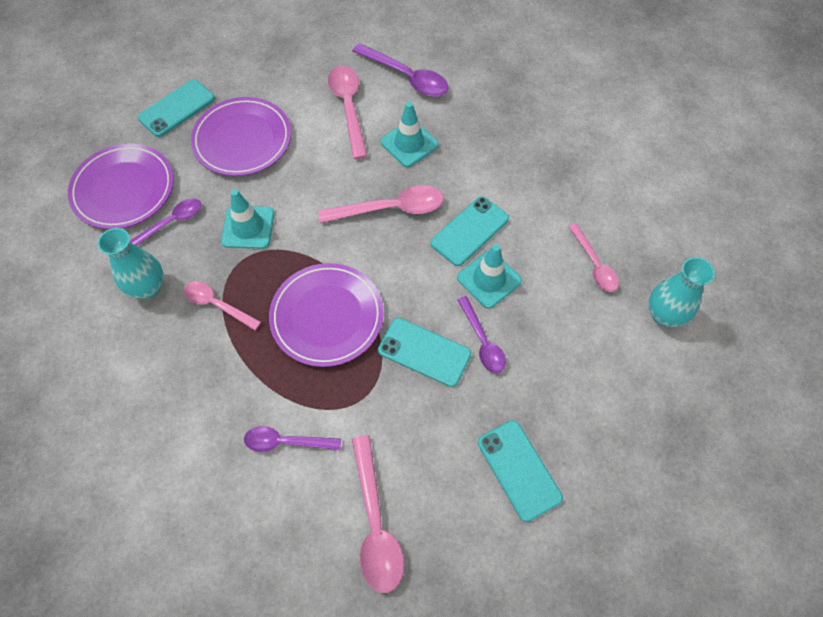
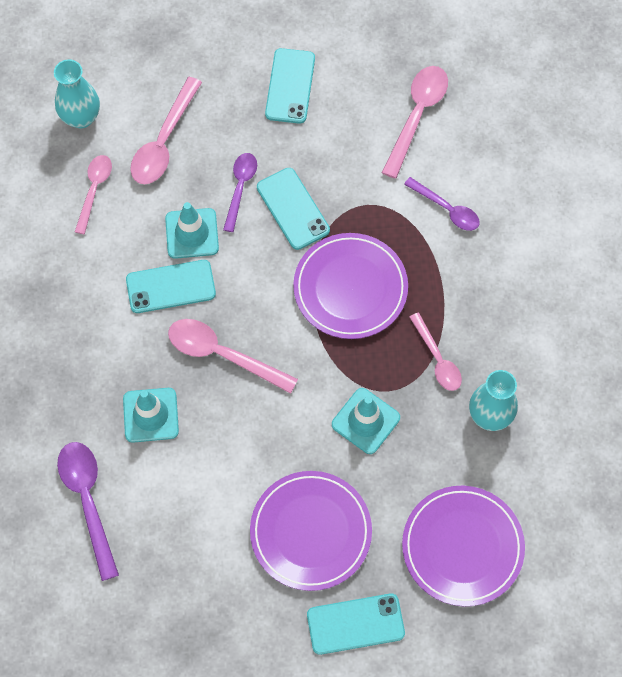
camera: 145 degrees left, 5 degrees up
purple spoon [130,199,201,246] -> none
pink spoon [328,66,367,159] -> pink spoon moved to [130,77,202,184]

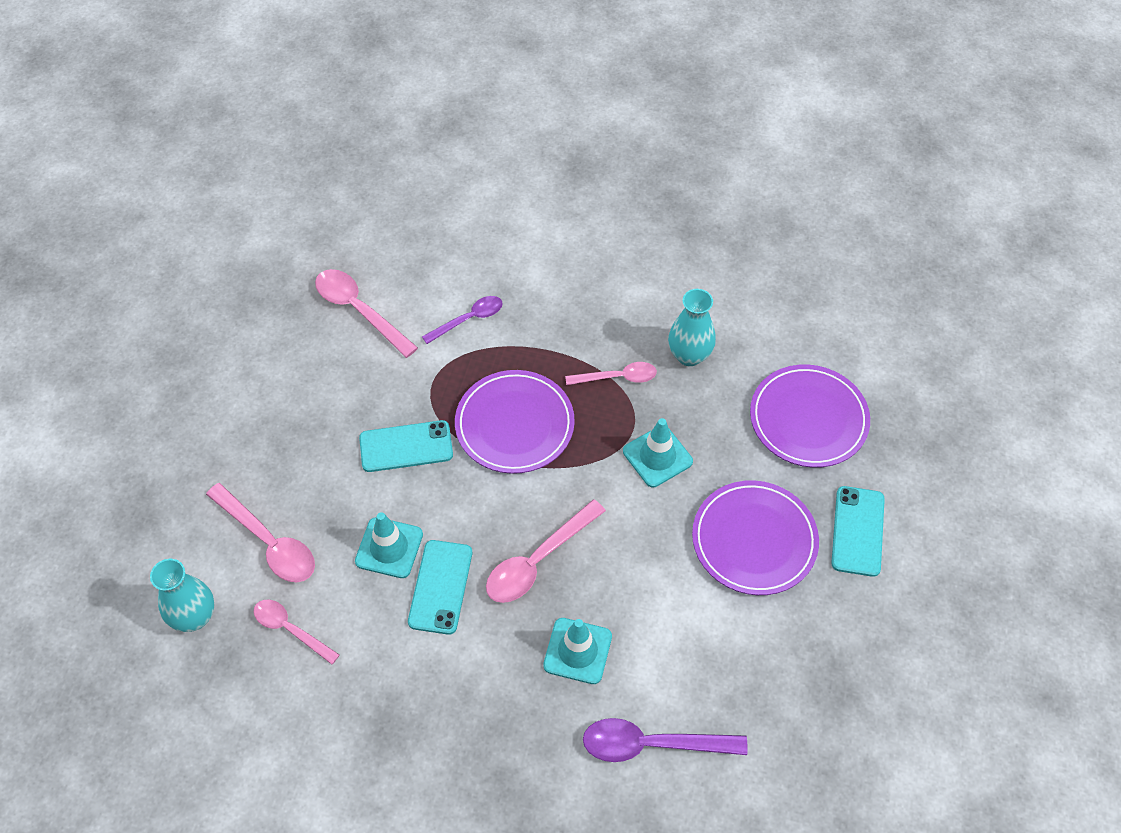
camera: 70 degrees left, 10 degrees down
purple spoon [223,153,257,232] -> none
turquoise phone [265,48,315,124] -> none

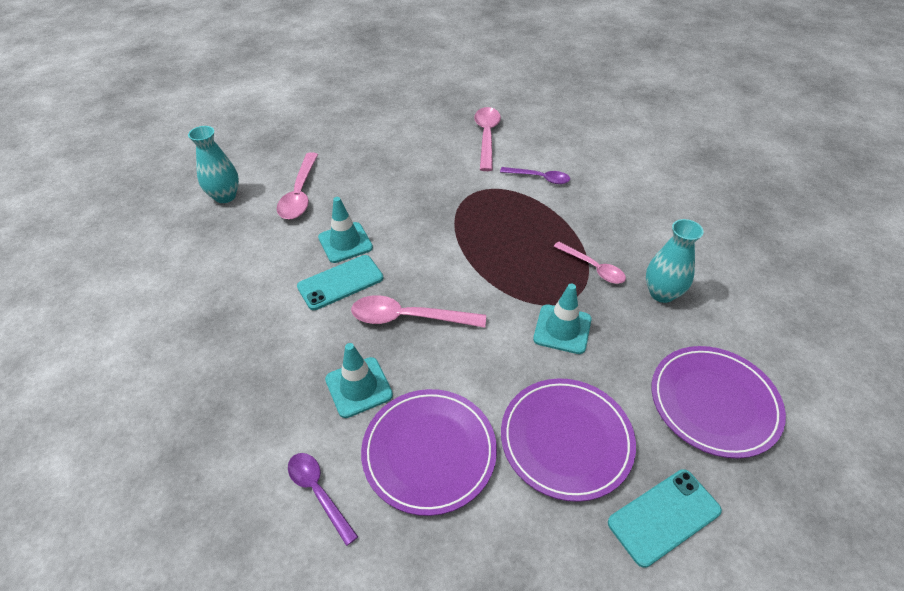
camera: 50 degrees right, 10 degrees down
pink spoon [254,600,340,664] -> none
turquoise phone [359,420,453,472] -> none
purple plate [455,370,575,474] -> purple plate moved to [361,389,497,516]
purple spoon [583,718,748,762] -> purple spoon [288,453,358,546], size x0.65

